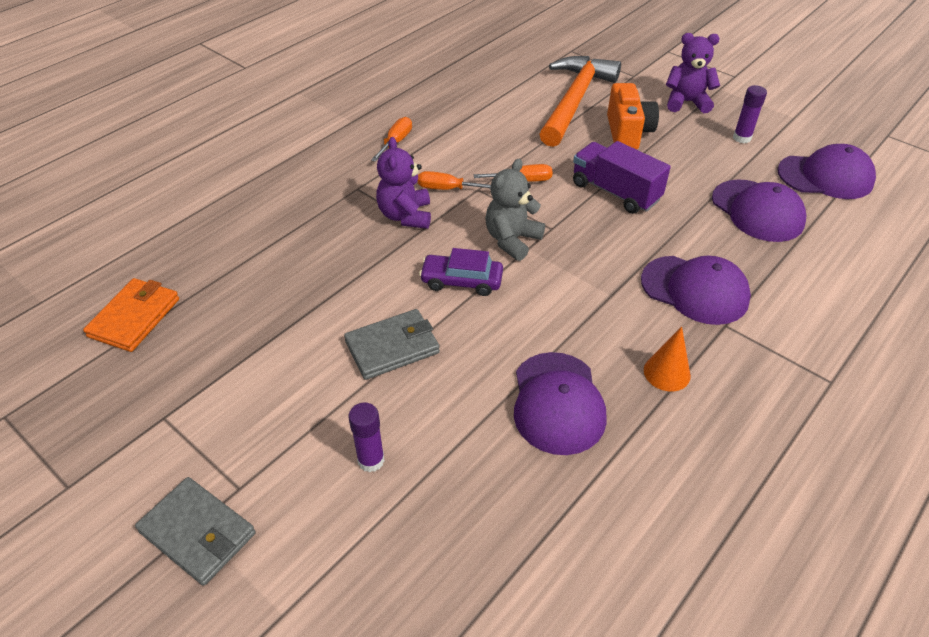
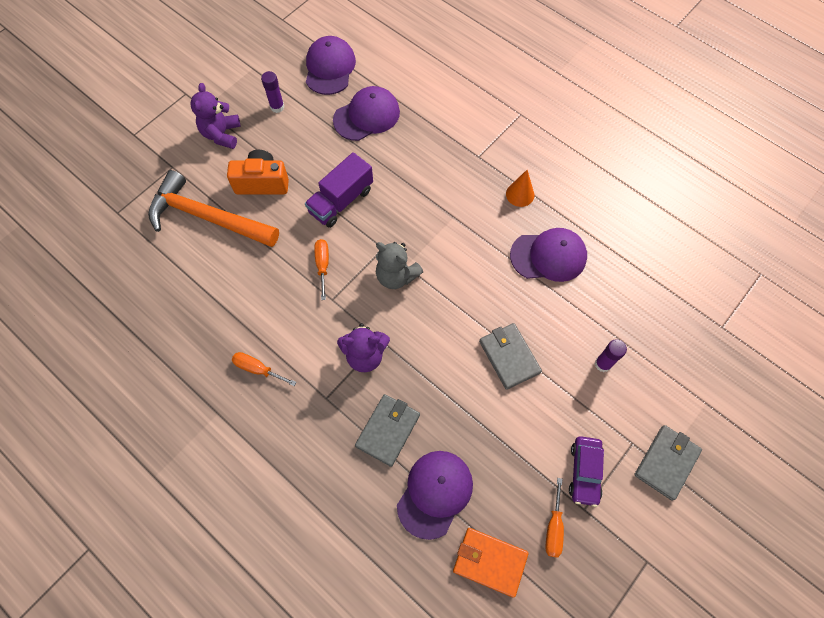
camera: 90 degrees left, 20 degrees up
orange screwdriver [418,171,491,190] -> orange screwdriver moved to [545,478,564,558]
purple car [419,248,503,296] -> purple car moved to [569,436,604,507]
purple cap [641,256,751,325] -> purple cap moved to [397,451,473,540]
none -> grey wallet [355,394,420,467]

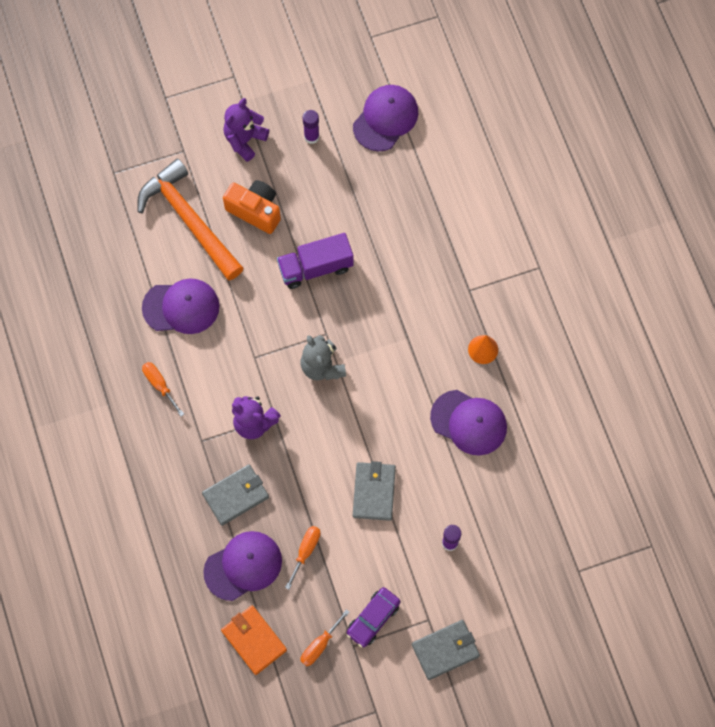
camera: 30 degrees right, 5 degrees up
orange screwdriver [314,239,329,300] -> orange screwdriver moved to [285,526,320,589]
purple cap [333,86,400,141] -> purple cap moved to [142,278,220,334]

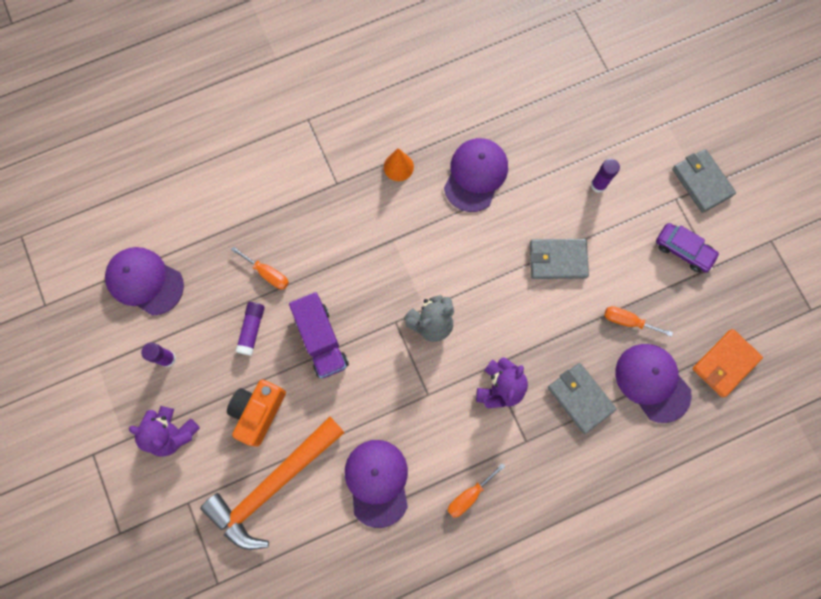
camera: 95 degrees left, 5 degrees up
orange screwdriver [300,609,350,666] -> orange screwdriver moved to [231,246,289,289]
none -> purple glue stick [235,302,265,356]

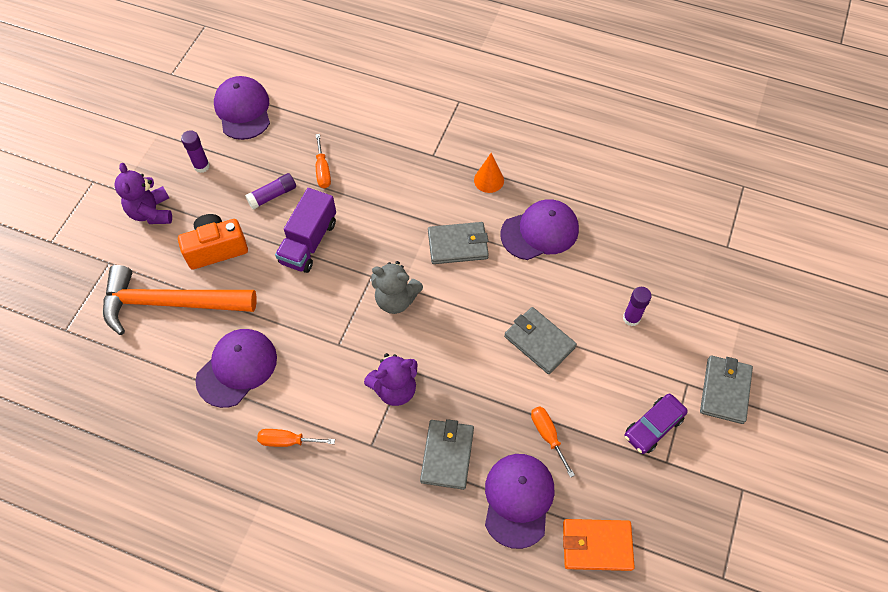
camera: 45 degrees right, 15 degrees down
purple car [656,223,720,273] -> purple car turned 60 degrees clockwise [624,394,688,454]
none -> grey wallet [428,222,489,264]

